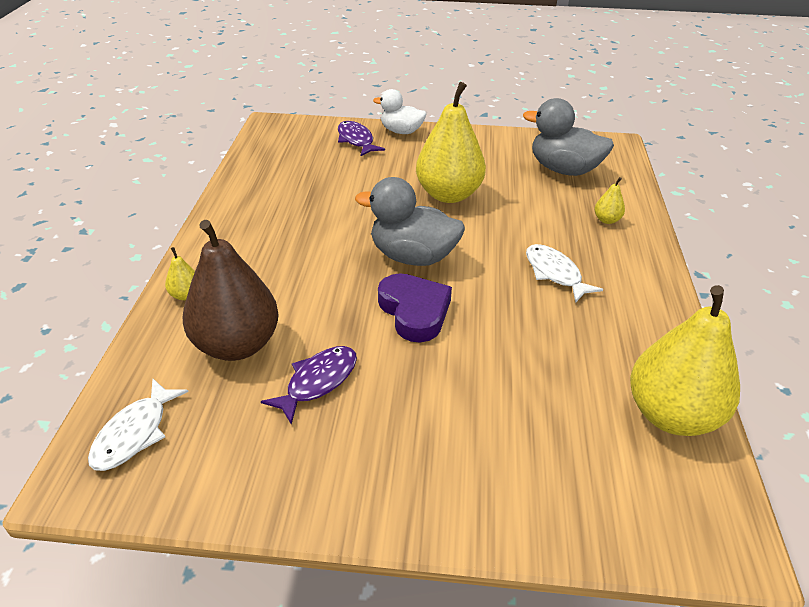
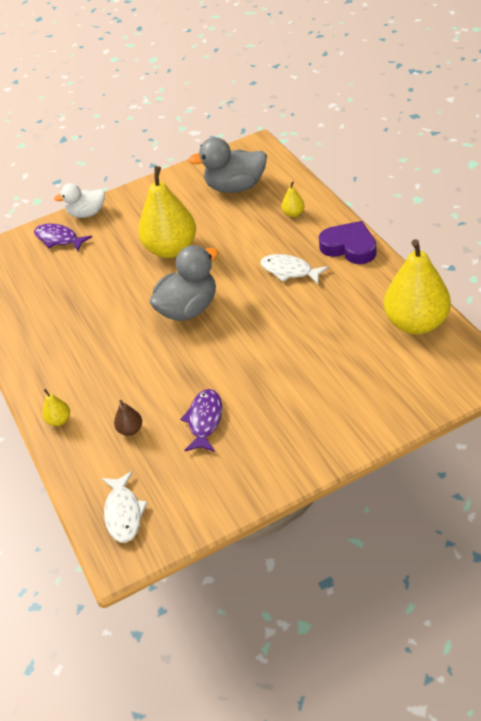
camera: 25 degrees left, 5 degrees up
brown pear [183,220,279,361] -> brown pear [114,400,142,436], size x0.41
grey duck [355,177,465,266] -> grey duck turned 150 degrees clockwise [149,245,218,321]
purple heart [378,273,452,342] -> purple heart moved to [319,221,376,264]

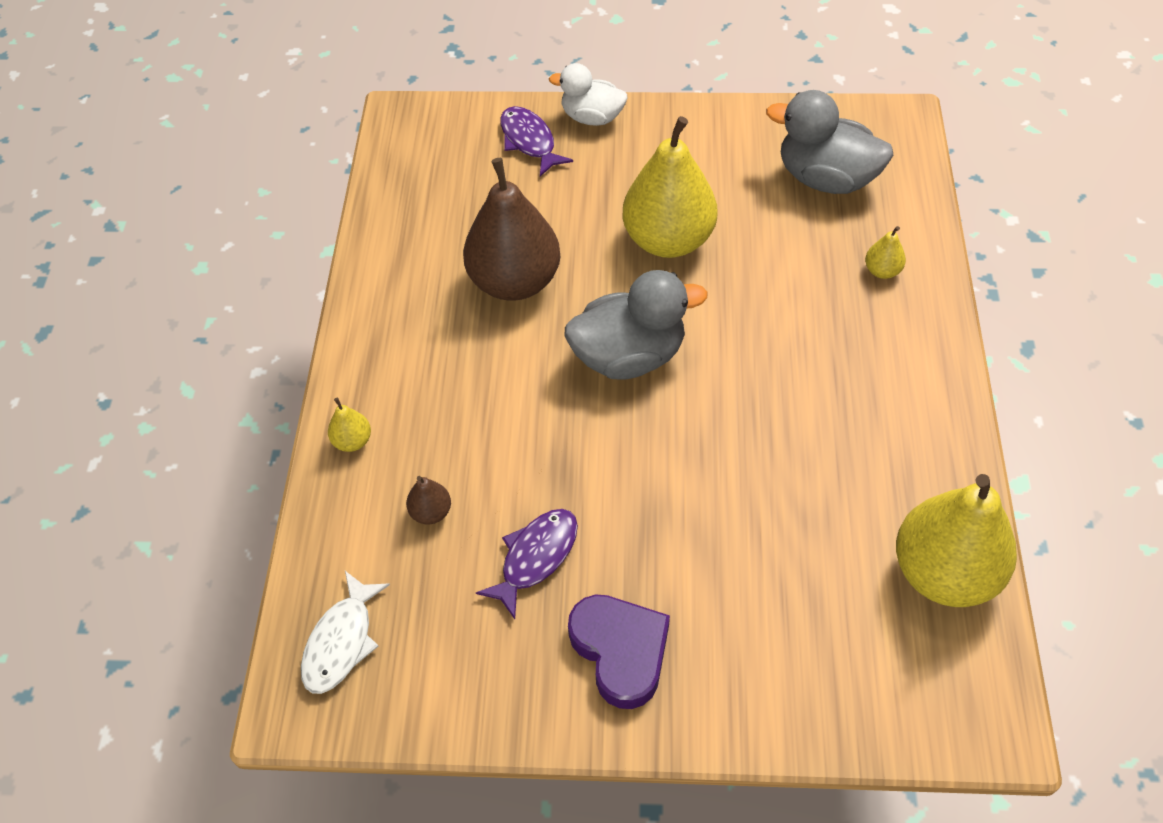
camera: 25 degrees right, 10 degrees up
white fish [261,254,328,284] -> none
purple heart [319,221,376,264] -> purple heart moved to [568,594,670,709]
none -> brown pear [463,158,560,301]

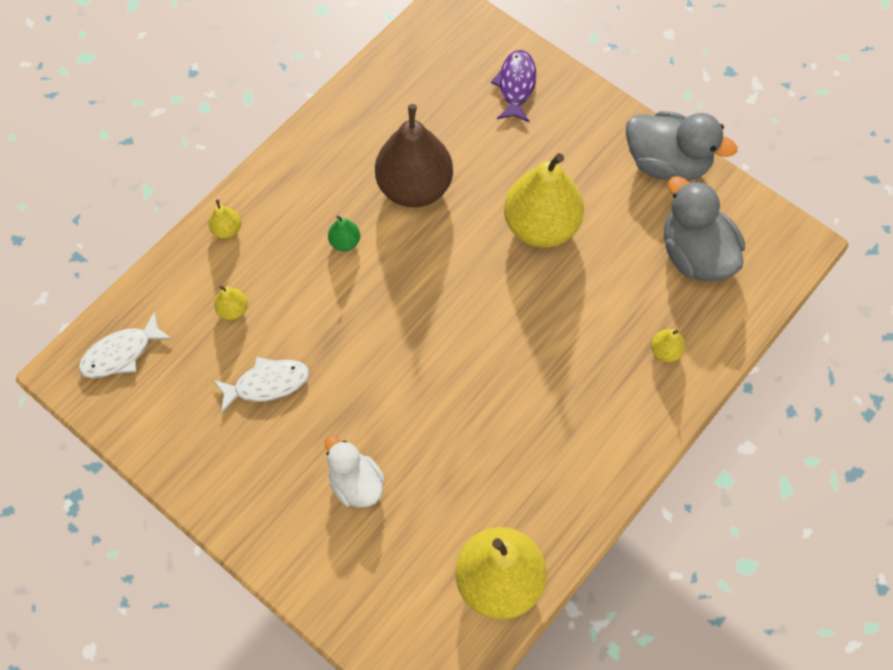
camera: 35 degrees right, 10 degrees up
brown pear [406,476,451,524] -> yellow pear [214,286,248,320]
purple fish [476,509,578,619] -> white fish [213,357,309,413]
white duck [549,63,627,126] -> white duck moved to [325,436,385,508]
grey duck [564,270,707,380] -> grey duck moved to [626,111,737,181]
purple heart [568,594,670,709] -> none
none -> green pear [328,215,360,251]

